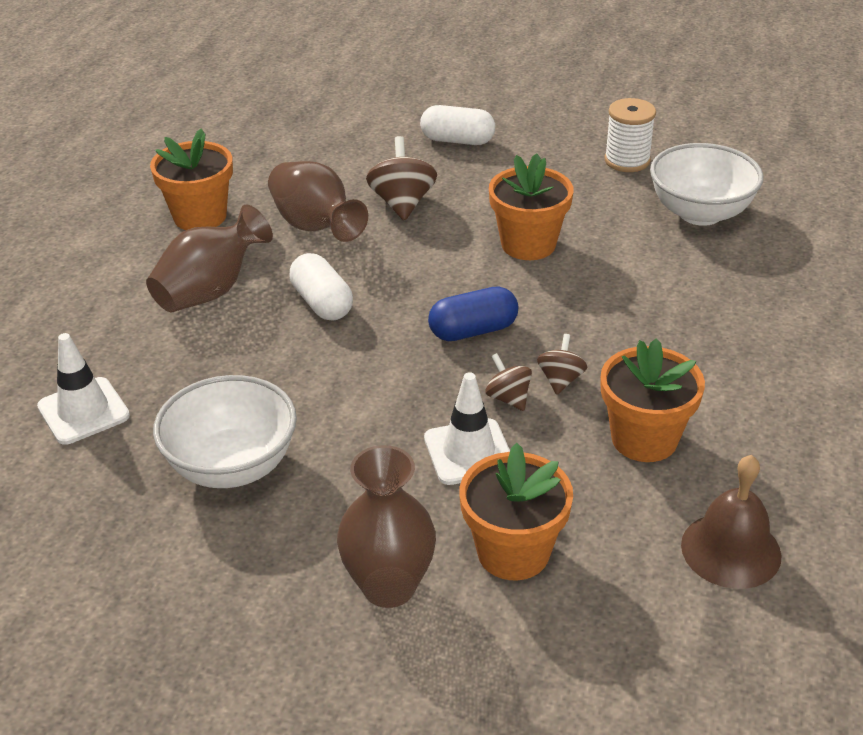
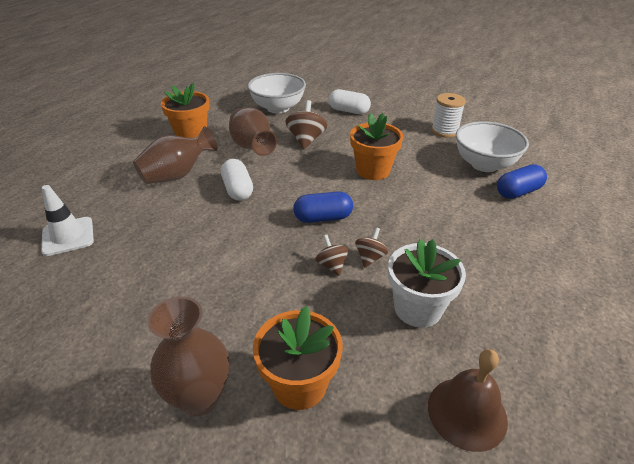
camera: 10 degrees right, 0 degrees up
white bowl [153,375,297,488] -> white bowl moved to [248,73,306,114]
white traffic cone [424,372,510,485] -> none
orange flower pot [601,339,705,462] -> white flower pot [388,239,466,328]
none -> blue capsule [497,164,547,199]

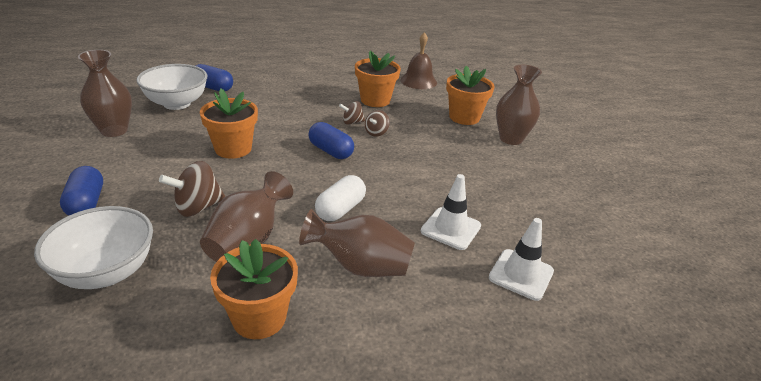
camera: 130 degrees left, 5 degrees down
white capsule [329,89,371,114] -> blue capsule [60,166,103,216]
white flower pot [388,239,466,328] -> orange flower pot [355,51,401,107]
white spool [431,93,466,138] -> brown vase [78,50,132,137]
none -> white traffic cone [421,174,481,250]

